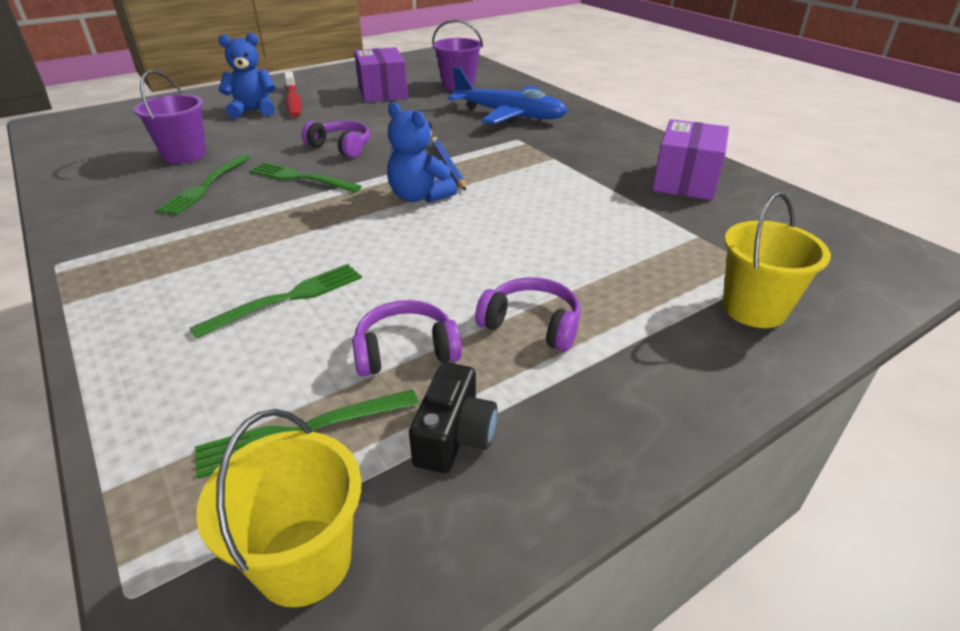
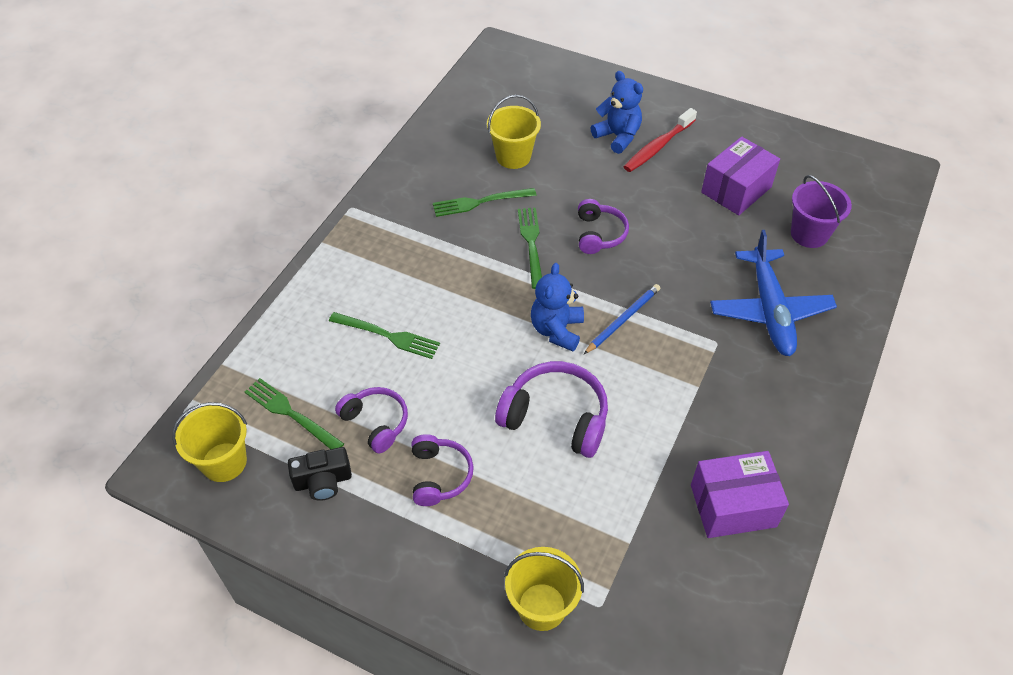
camera: 60 degrees right, 15 degrees up
purple bucket [134,70,206,164] -> yellow bucket [487,95,541,169]
none -> purple headphones [495,361,608,458]

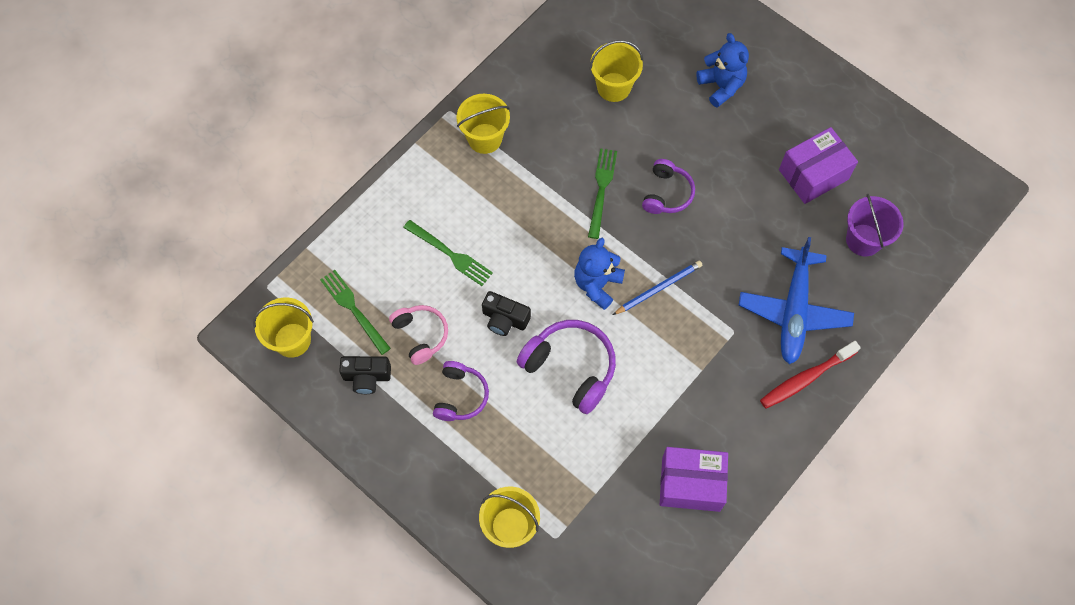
camera: 15 degrees right, 15 degrees up
purple headphones [335,387,408,453] -> pink headphones [389,305,448,365]
green fork [433,188,537,217] -> none
red toothbrush [624,108,697,172] -> red toothbrush moved to [760,341,861,409]
none -> yellow bucket [456,94,510,154]
none -> black camera [482,291,531,336]

